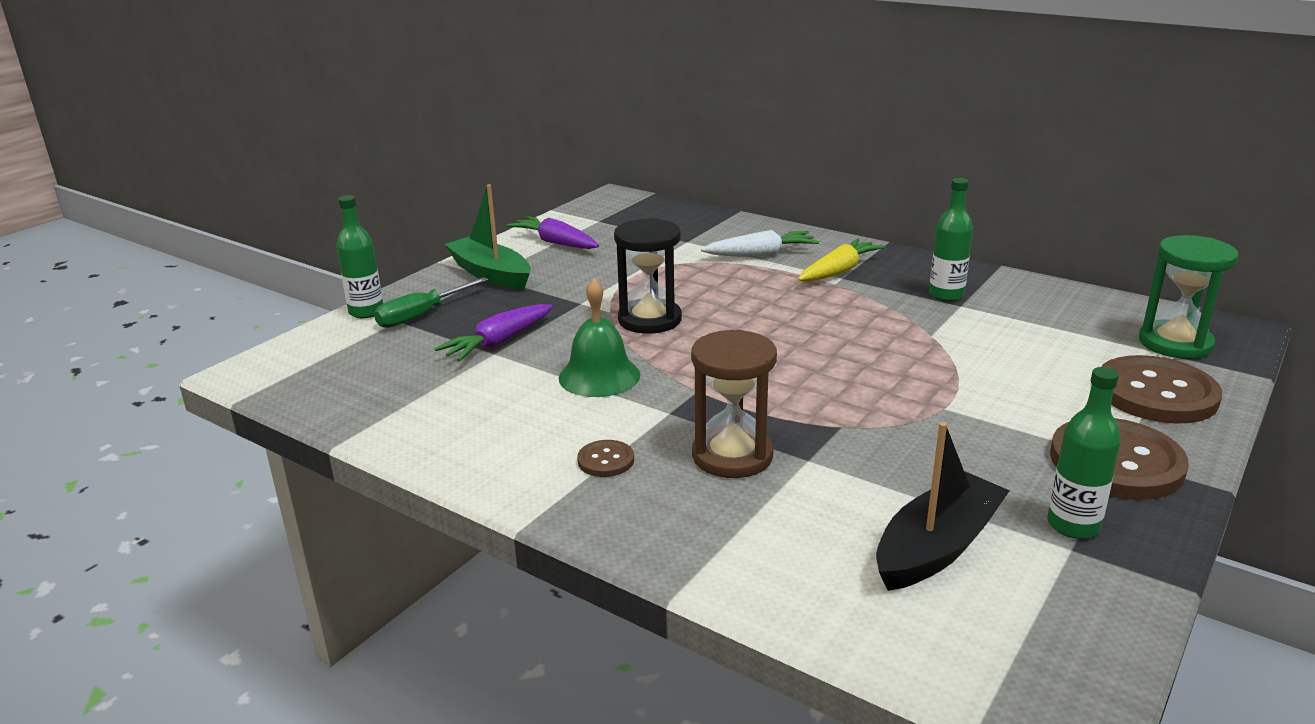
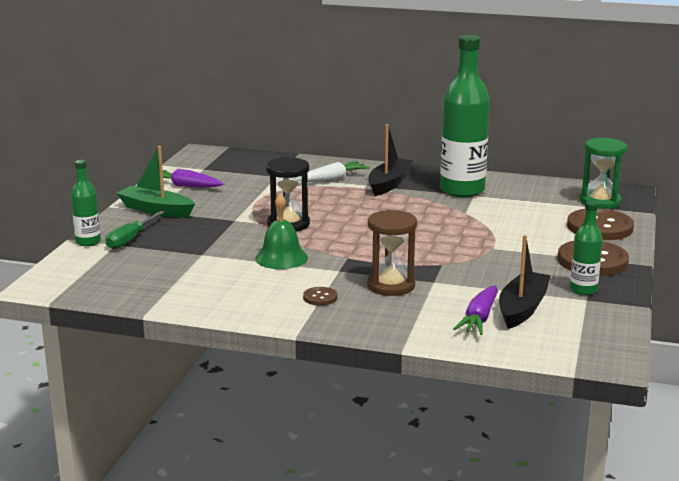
camera: 20 degrees left, 5 degrees down
purple carrot [434,304,553,361] -> purple carrot moved to [453,285,498,335]
yellow carrot [798,238,885,282] -> black boat [368,124,413,196]
green bottle [929,178,973,301] -> green bottle [440,35,490,197], size x2.03

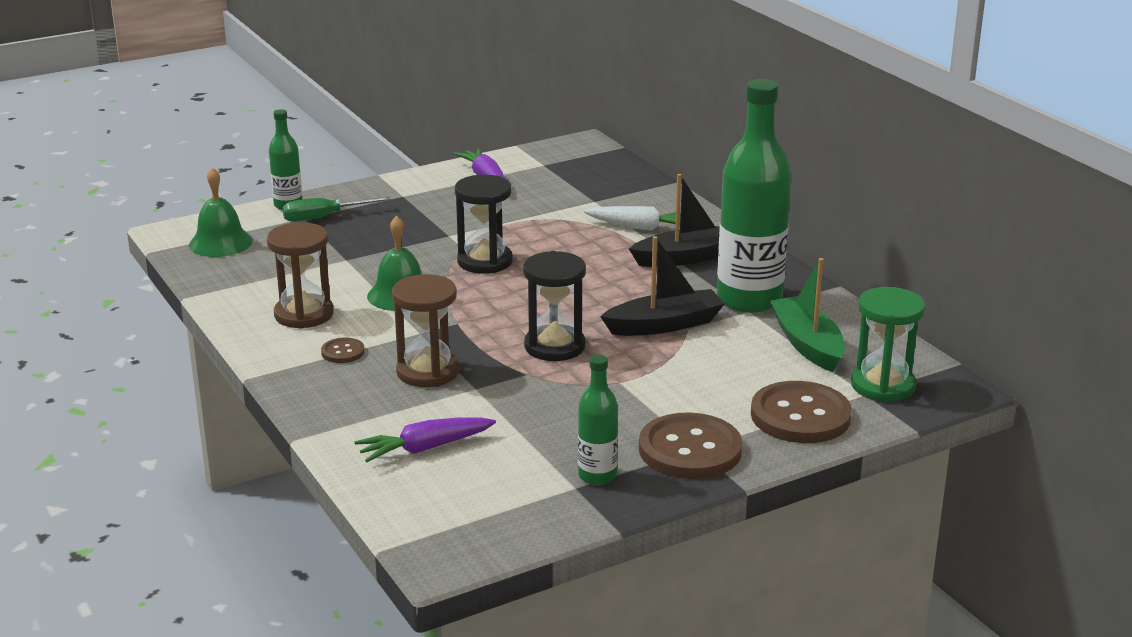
camera: 45 degrees right, 5 degrees up
green boat [116,146,195,217] -> green boat moved to [770,258,845,372]
black boat [499,235,551,329] -> black boat moved to [600,236,725,336]
none -> green bell [189,167,253,257]
none -> brown hourglass [267,222,334,329]
none -> black hourglass [523,251,586,361]

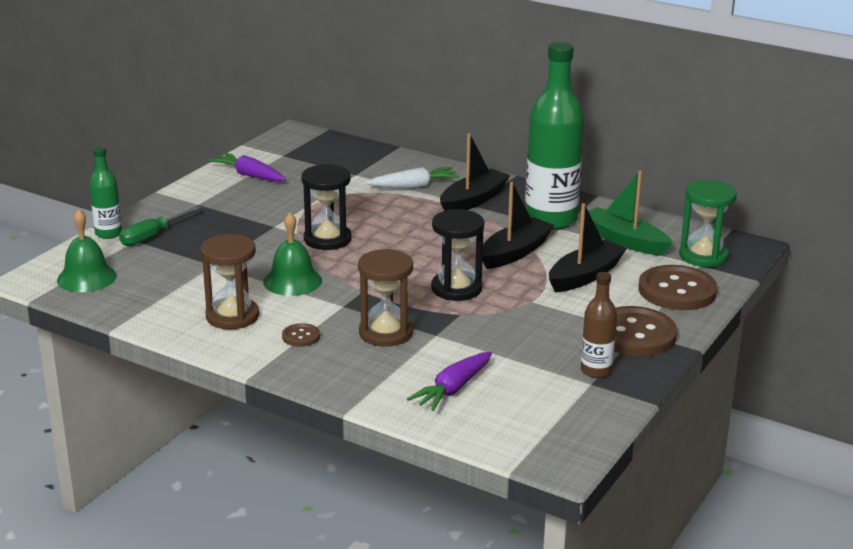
camera: 30 degrees left, 0 degrees up
green bottle [578,355,618,485] -> brown bottle [581,272,617,378]
none -> black boat [549,203,627,292]

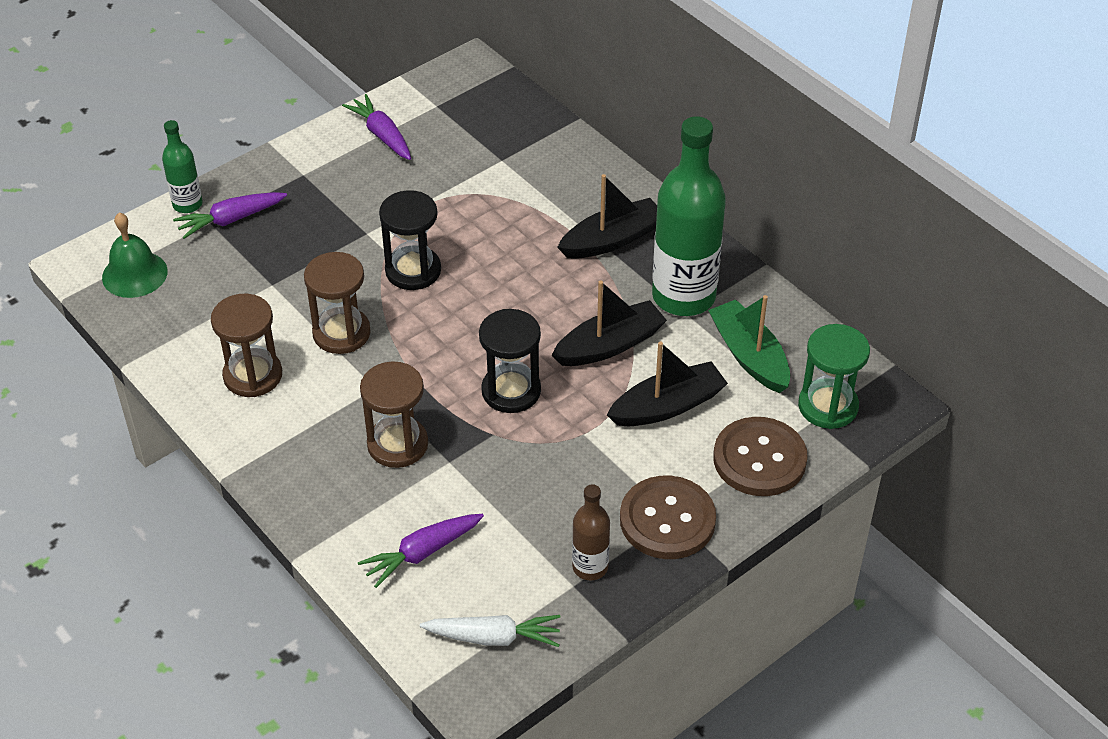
camera: 20 degrees right, 20 degrees up
green screwdriver [119,206,201,246] -> purple carrot [173,192,287,239]
green bell [263,213,322,296] -> brown hourglass [304,252,371,354]
brown button [282,323,320,347] -> none
white carrot [366,167,460,188] -> white carrot moved to [420,615,561,647]

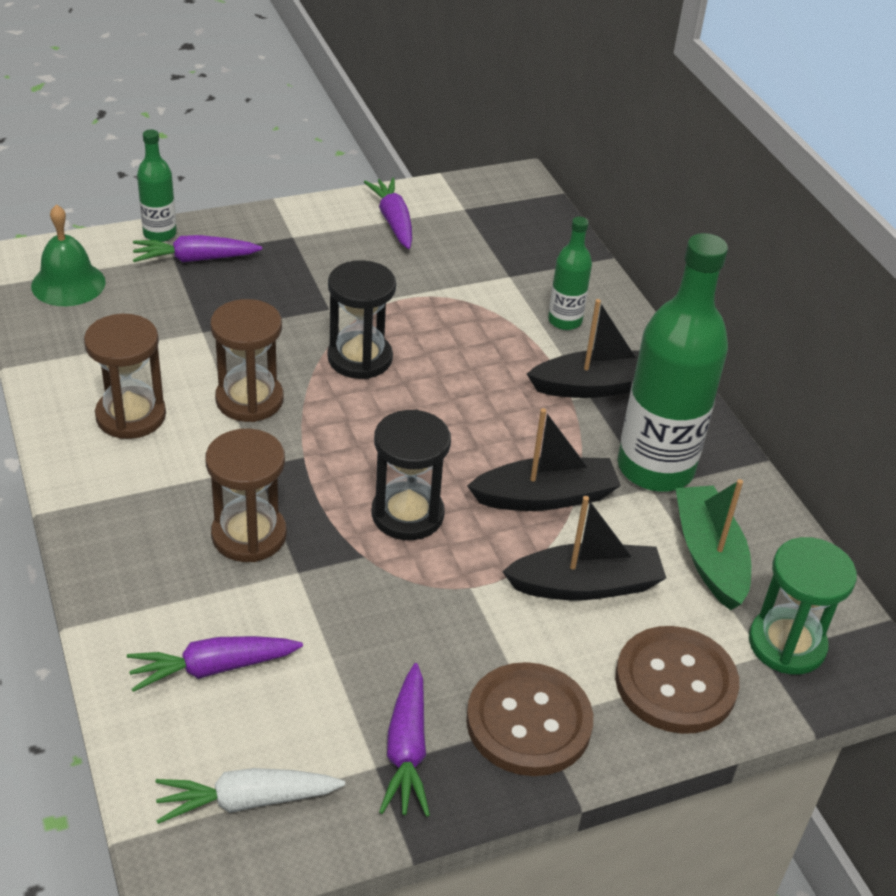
camera: 15 degrees right, 5 degrees down
white carrot [420,615,561,647] -> white carrot turned 150 degrees clockwise [155,768,345,824]
brown bottle [572,484,610,581] -> purple carrot [379,663,430,817]
none -> green bottle [548,217,592,330]

